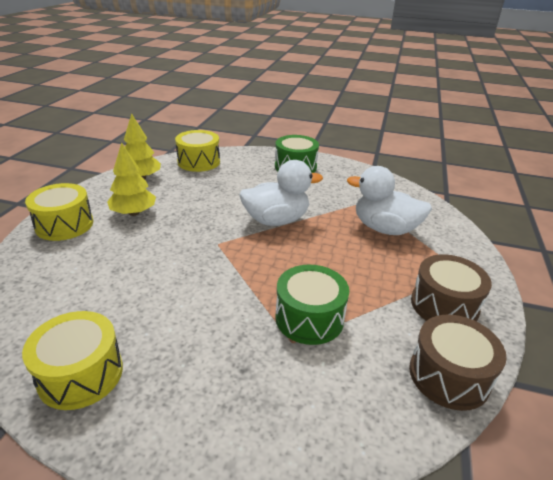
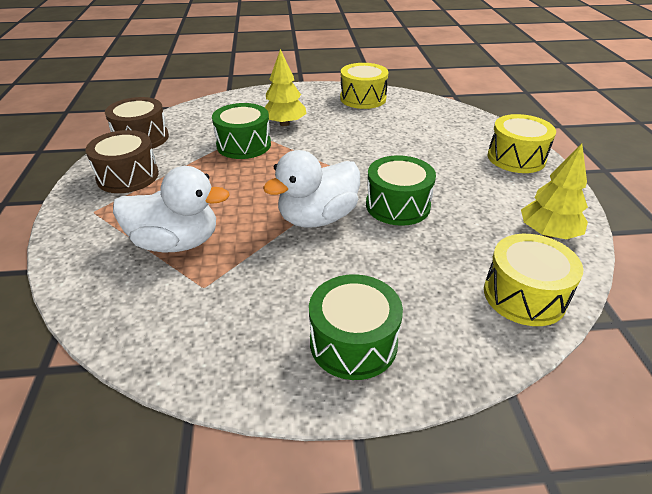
camera: 160 degrees right, 5 degrees up
yellow tree [107,142,156,216] -> yellow tree moved to [264,49,307,126]
none -> green drum [366,155,436,226]

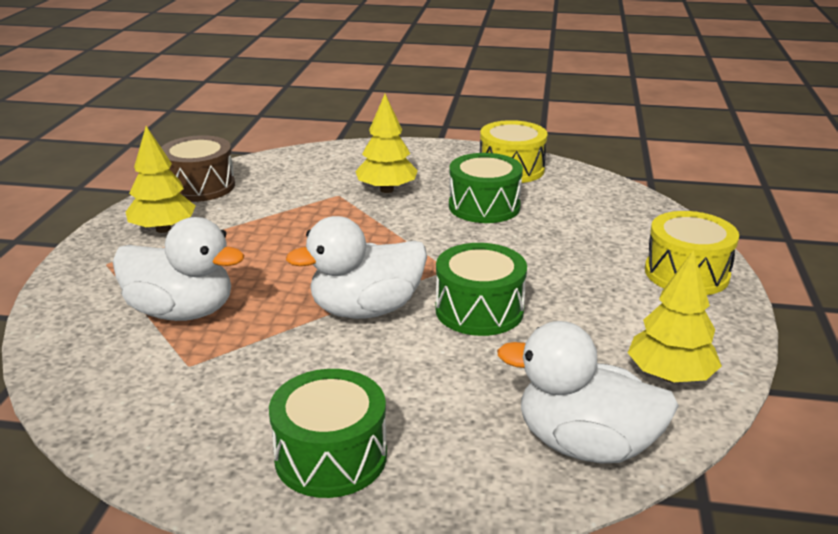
camera: 15 degrees right, 10 degrees down
brown drum [85,130,159,193] -> yellow tree [126,126,196,233]
green drum [212,103,271,159] -> green drum moved to [449,153,523,223]
yellow drum [484,234,583,326] -> white duck [497,321,679,463]

